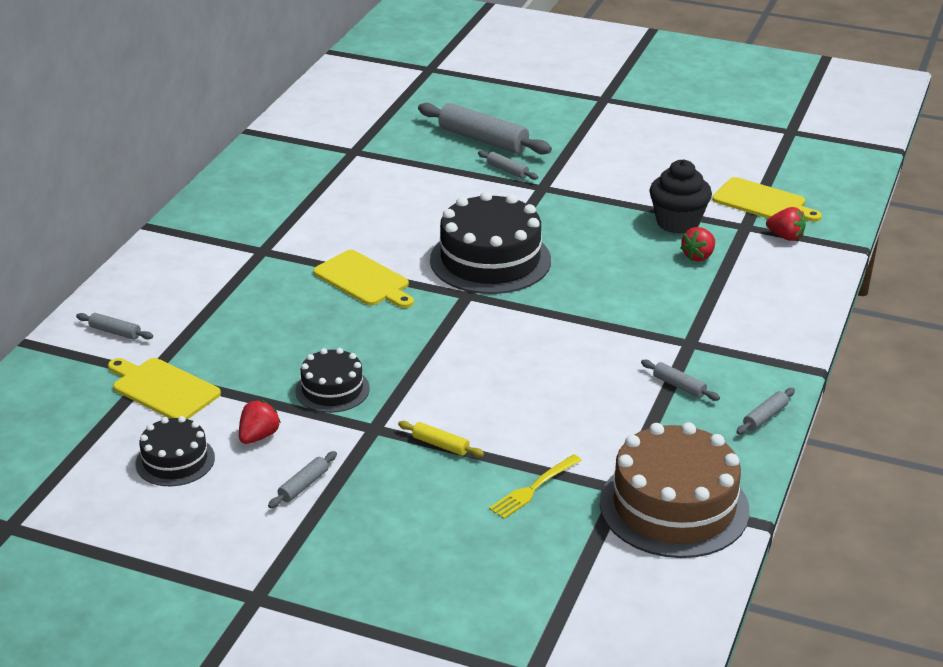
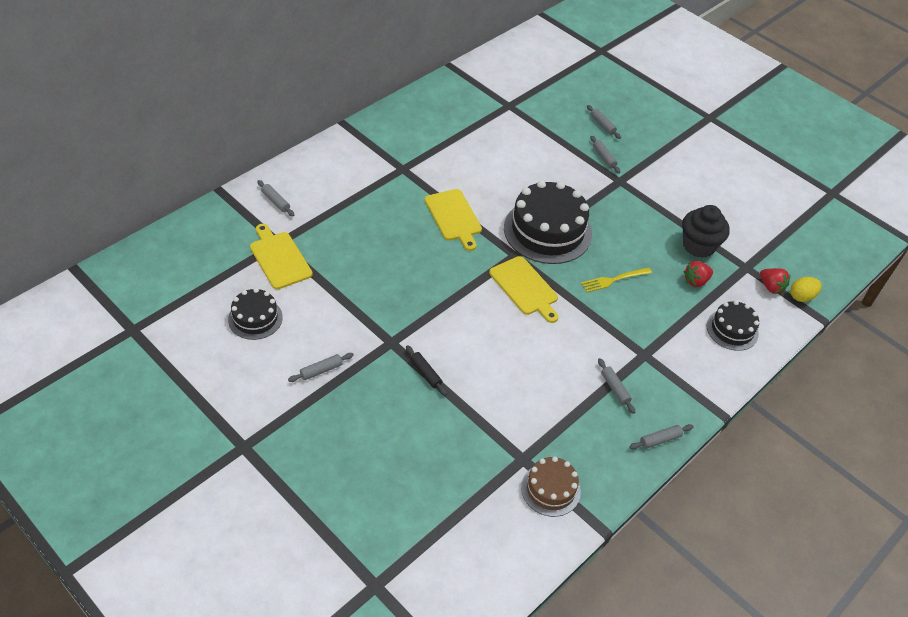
camera: 20 degrees right, 15 degrees up
red strawberry [239,400,281,444] -> none
black cake [295,348,370,413] -> black cake moved to [707,300,759,351]
yellow rolling pin [398,421,484,457] -> black rolling pin [406,345,447,396]
grey rolling pin [418,103,552,155] -> grey rolling pin [587,105,621,139], size x0.47
yellow fork [489,454,582,519] -> yellow fork moved to [581,267,652,292]
brown cake [600,422,750,558] -> brown cake [521,456,581,517], size x0.55
yellow cutting board [712,177,822,222] -> yellow cutting board moved to [489,256,558,323]
none -> yellow egg [790,277,822,302]

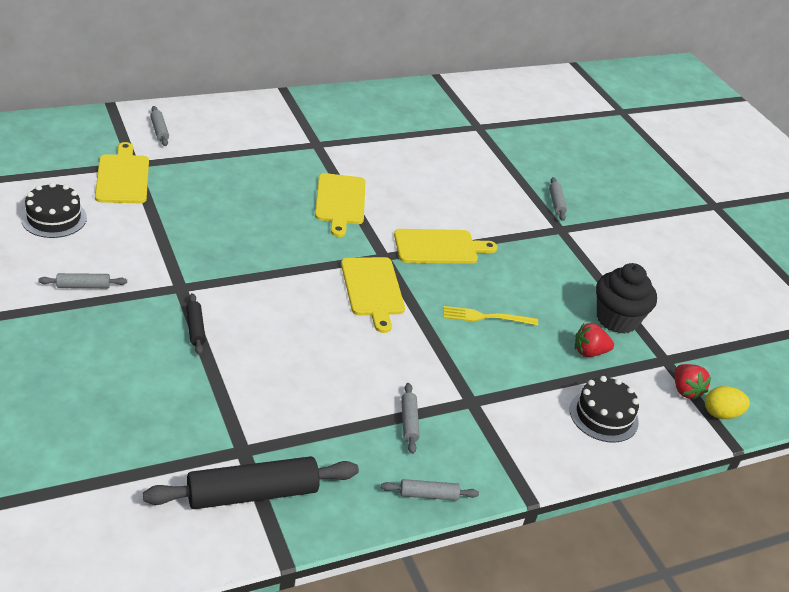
camera: 20 degrees right, 10 degrees down
black cake [504,180,592,264] -> yellow cutting board [394,229,497,264]
brown cake [521,456,581,517] -> black rolling pin [143,456,359,509]
grey rolling pin [587,105,621,139] -> none

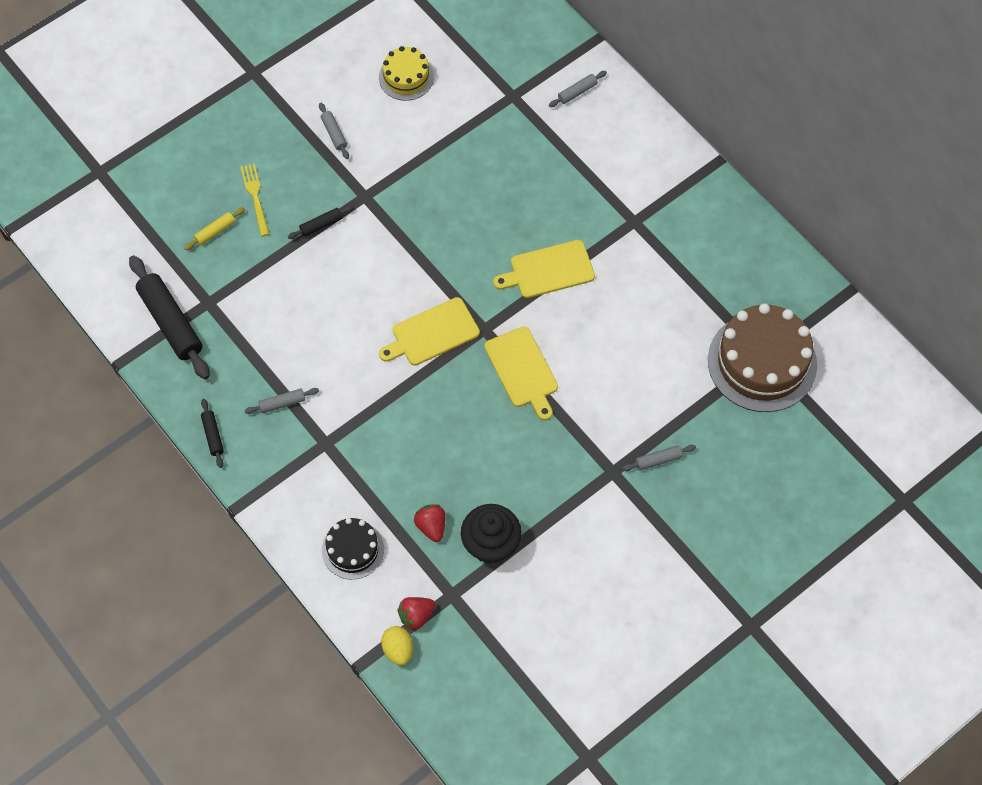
camera: 80 degrees right, 25 degrees up
black cake [21,182,87,238] -> yellow cake [379,46,434,101]
yellow cutting board [95,142,149,203] -> none
grey rolling pin [381,479,479,501] -> black rolling pin [201,399,224,468]
yellow fork [443,306,538,325] -> yellow fork moved to [241,163,270,236]
none -> yellow rolling pin [184,207,245,250]
none -> brown cake [708,303,817,412]

